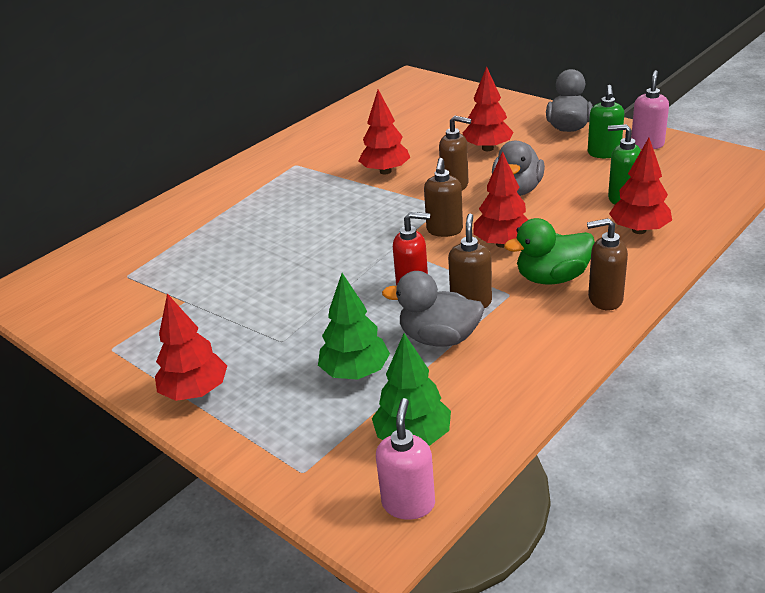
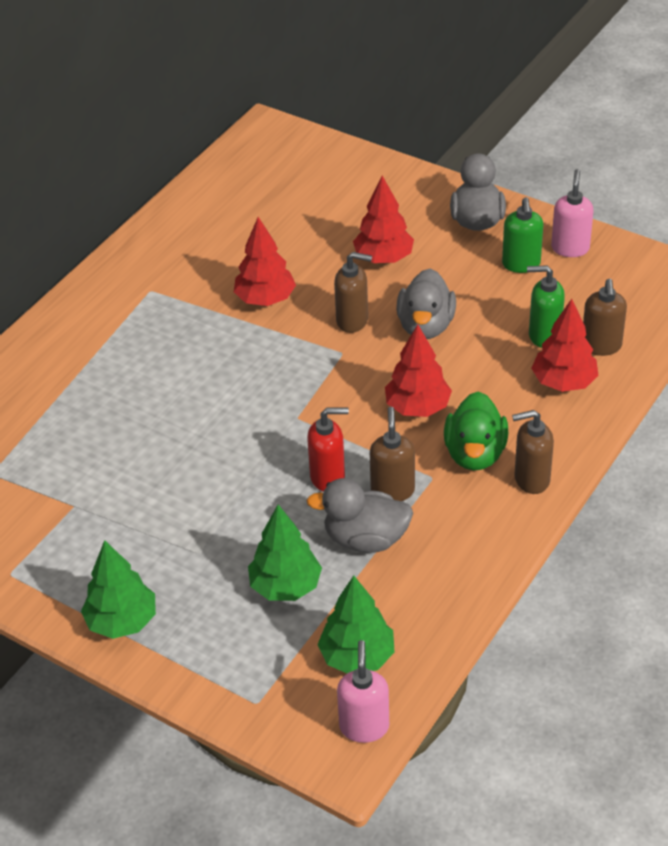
camera: 10 degrees left, 10 degrees up
red tree [155,294,227,401] -> green tree [81,540,156,639]
brown soap dispenser [424,158,463,237] -> brown soap dispenser moved to [583,279,627,356]
green duck [504,218,595,284] -> green duck turned 60 degrees counterclockwise [444,391,508,470]

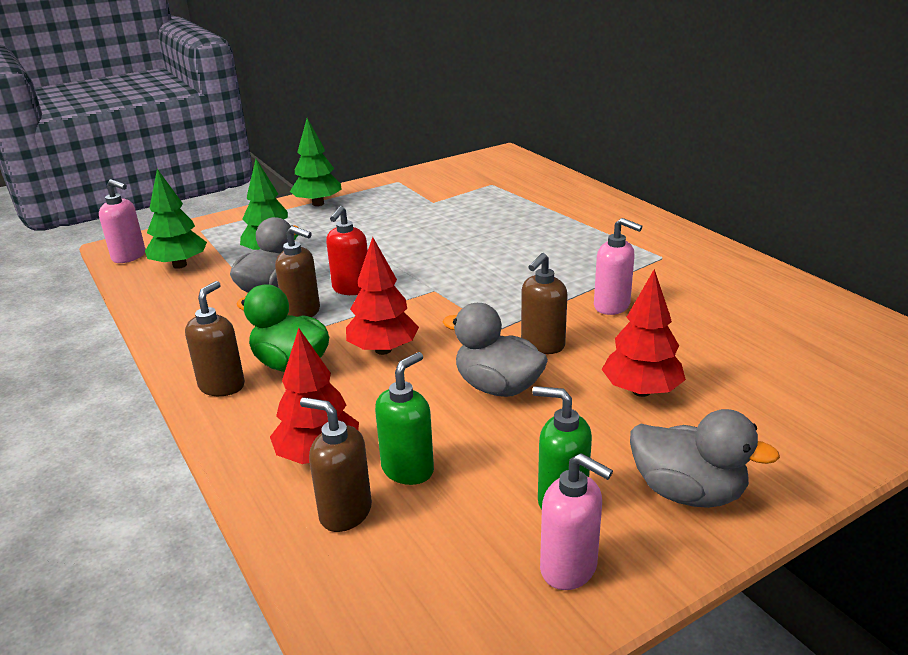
camera: 115 degrees right, 15 degrees down
red tree [234,217,296,306] -> pink soap dispenser [594,218,642,315]

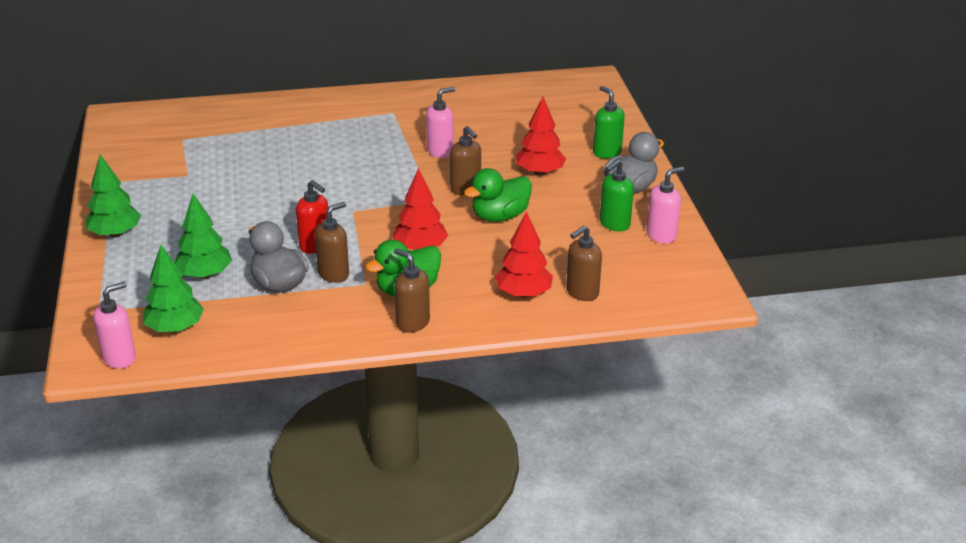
camera: 70 degrees left, 5 degrees up
green soap dispenser [375,352,434,485] -> green soap dispenser moved to [593,86,625,159]
grey duck [443,303,548,397] -> green duck [464,168,532,222]

